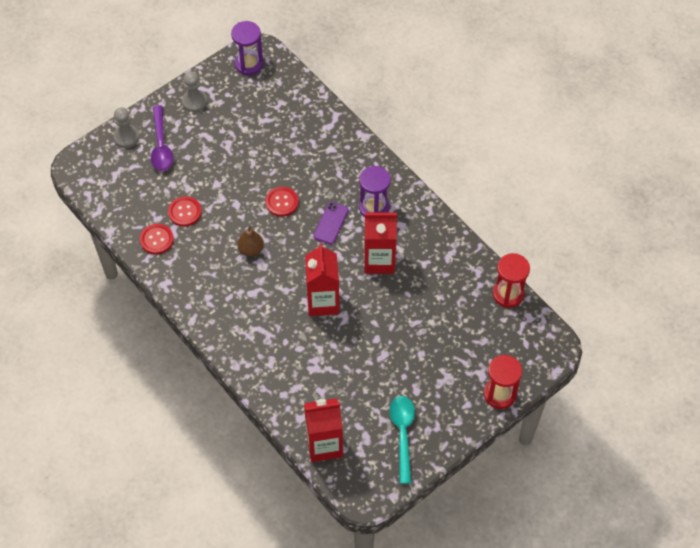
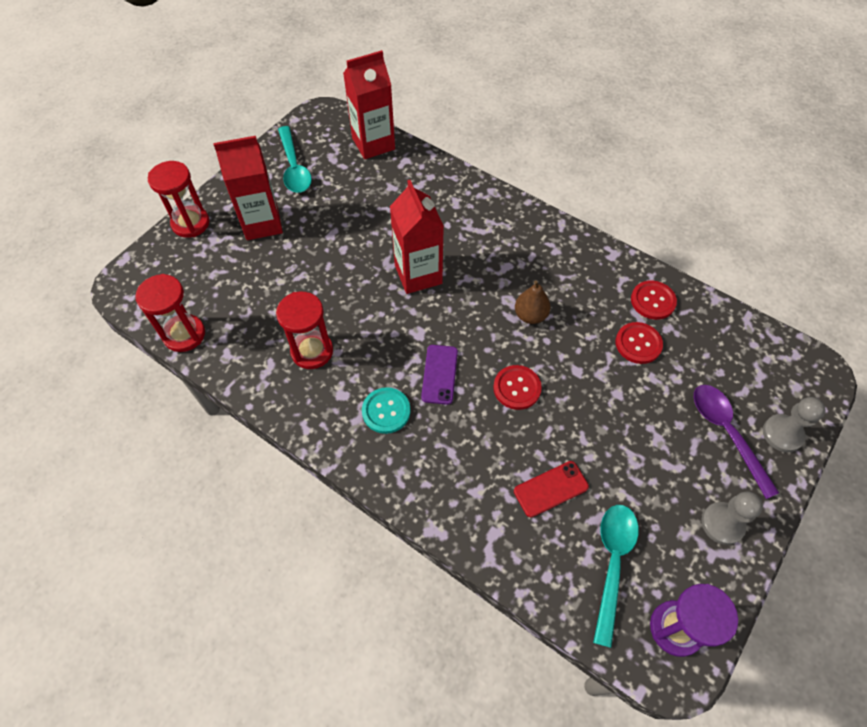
camera: 165 degrees right, 0 degrees up
purple hourglass [359,166,391,217] -> turquoise button [362,387,411,434]
red carton [364,212,397,274] -> red carton moved to [213,136,283,240]
none -> red hourglass [276,292,333,369]
none -> red phone [514,461,589,517]
none -> turquoise spoon [593,505,639,648]

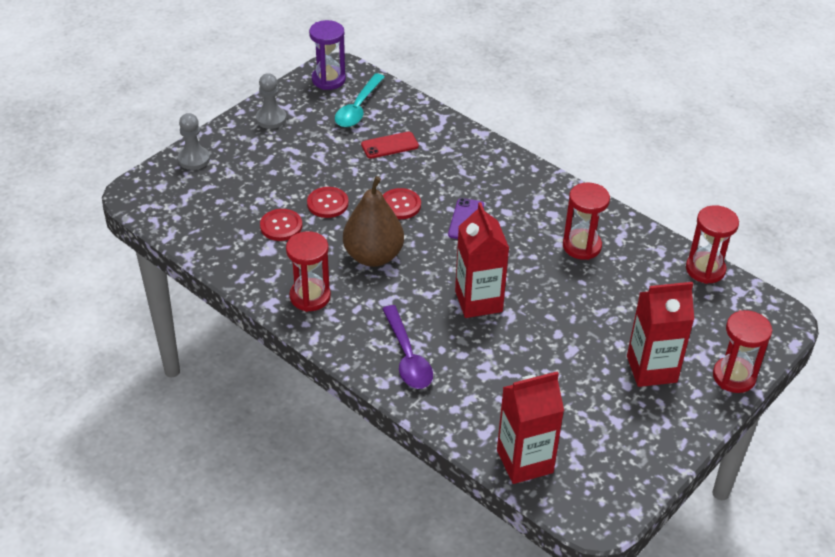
camera: 175 degrees left, 15 degrees down
turquoise spoon [278,126,312,193] -> none
turquoise button [362,387,411,434] -> none
brown pear [515,280,550,324] -> brown pear [343,176,404,267], size x1.81
red button [631,281,677,320] -> red button moved to [307,187,349,218]
purple spoon [694,385,779,499] -> purple spoon moved to [382,305,433,389]
none -> red hourglass [286,231,331,312]

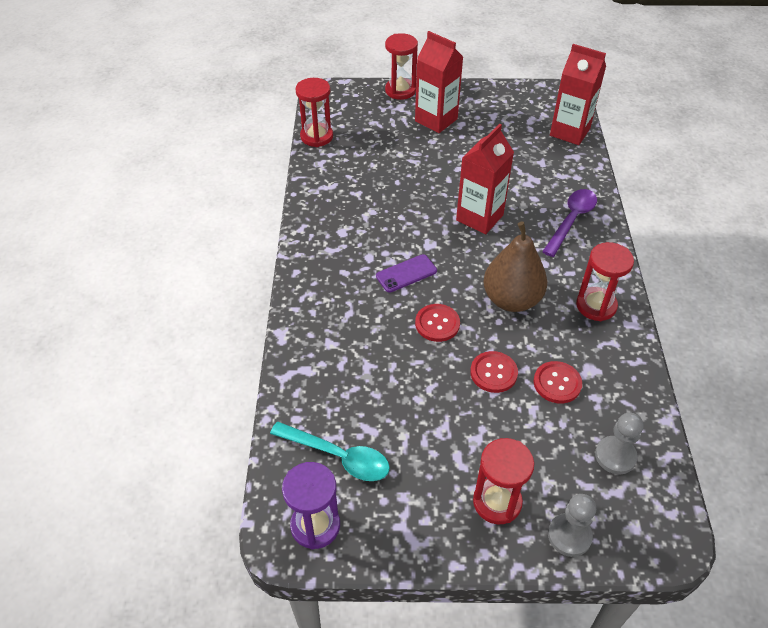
camera: 130 degrees left, 5 degrees up
grey pawn [256,73,287,129] -> grey pawn moved to [595,412,643,474]
turquoise spoon [335,73,384,127] -> turquoise spoon turned 45 degrees clockwise [270,422,390,481]
red phone [361,132,419,159] -> none
red hourglass [563,182,610,260] -> red hourglass moved to [473,438,534,524]

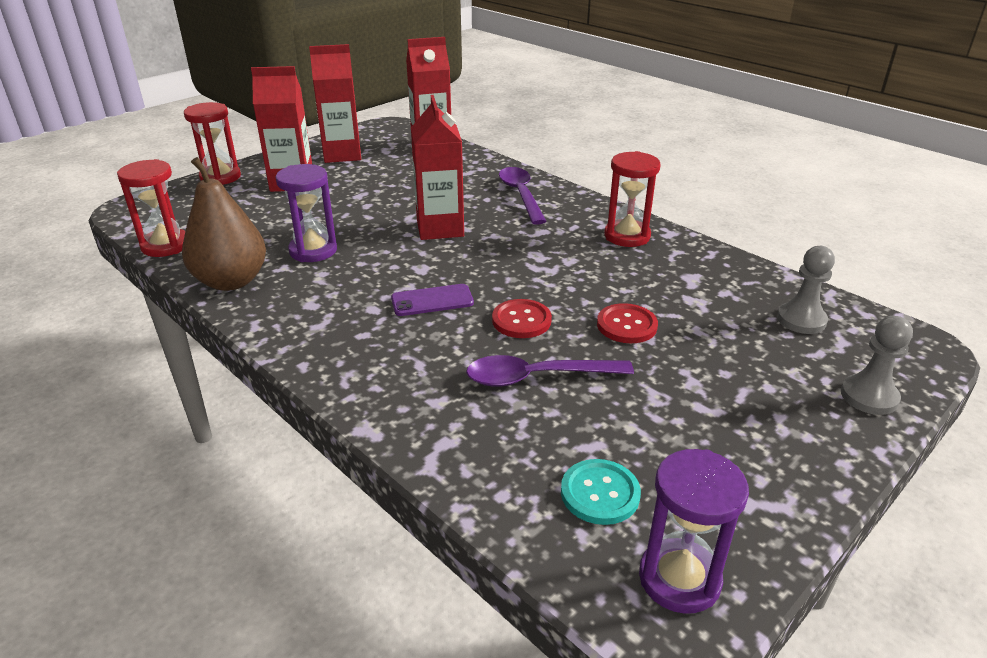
camera: 45 degrees left, 15 degrees down
turquoise spoon [270,422,390,481] -> turquoise button [561,459,641,525]
purple phone [376,254,437,293] -> purple phone turned 60 degrees clockwise [391,284,474,316]
red hourglass [473,438,534,524] -> none
brown pear [483,222,547,312] -> brown pear moved to [182,157,266,291]
red button [533,361,582,403] -> none
none -> purple hourglass [276,164,337,262]
none -> red carton [309,44,361,163]
none -> purple spoon [466,355,634,387]

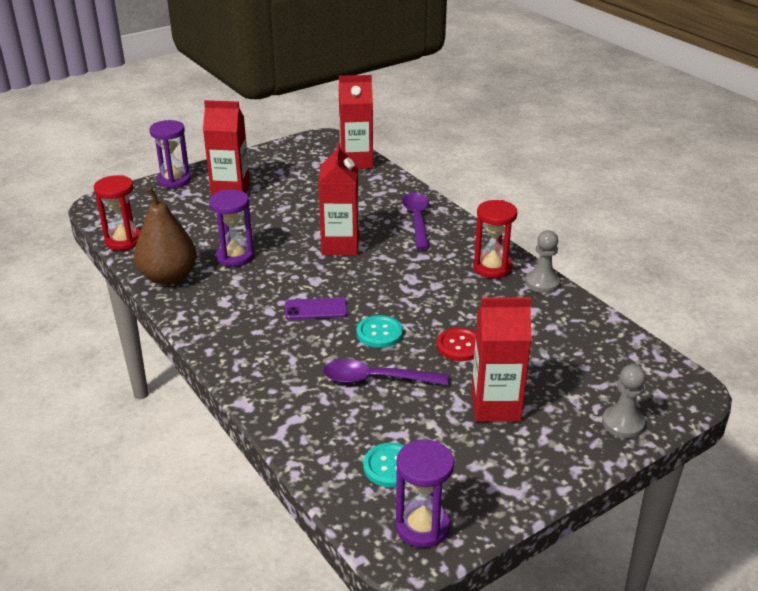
camera: 10 degrees right, 0 degrees up
red hourglass [184,102,241,185] -> purple hourglass [149,120,191,189]
red carton [309,44,361,163] -> red carton moved to [471,297,532,422]
red button [492,299,552,338] -> turquoise button [357,315,403,348]
grey pawn [777,246,835,334] -> grey pawn moved to [525,230,560,293]

